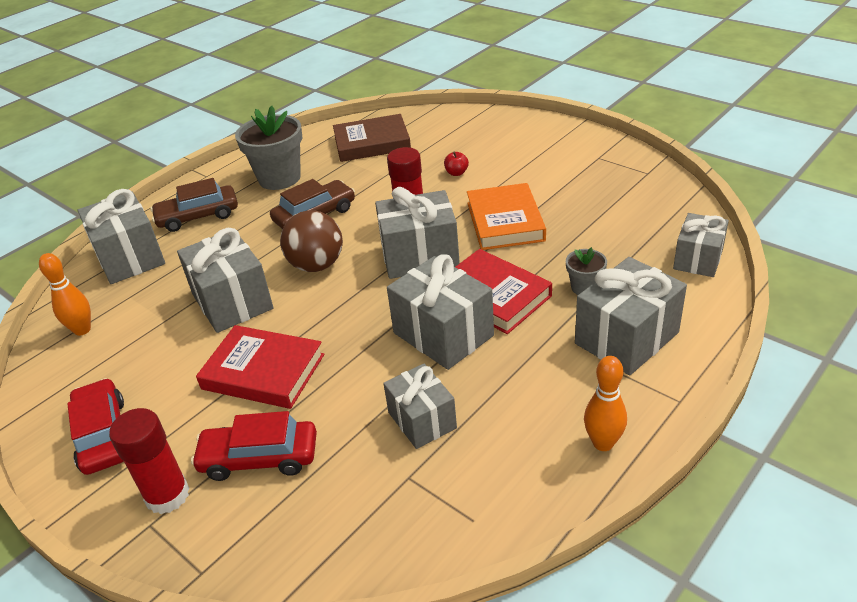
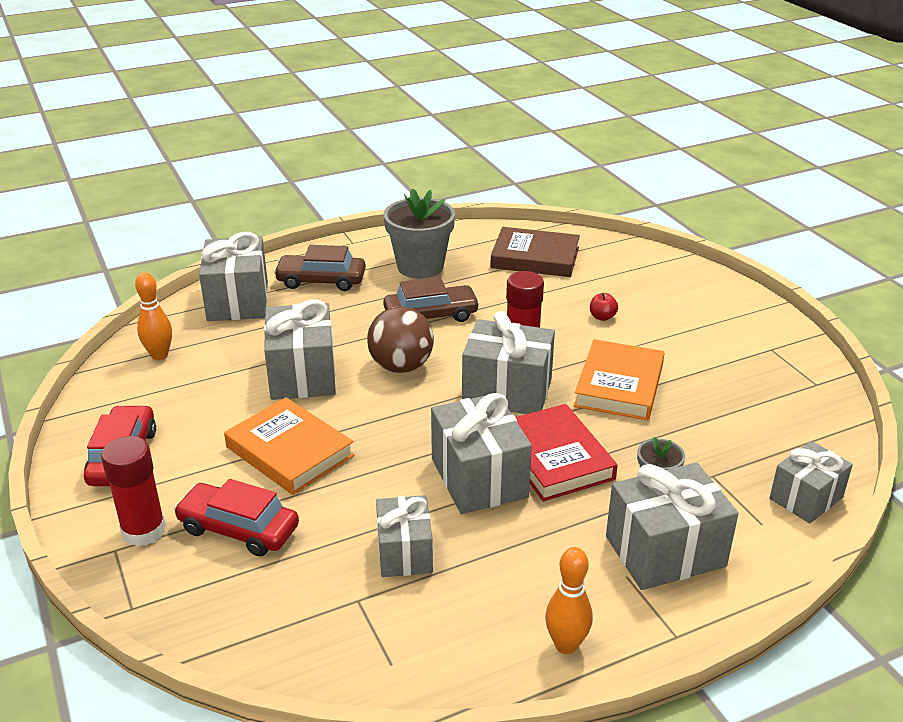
camera: 20 degrees right, 5 degrees down
red book [196,325,324,409] -> orange book [224,397,354,495]

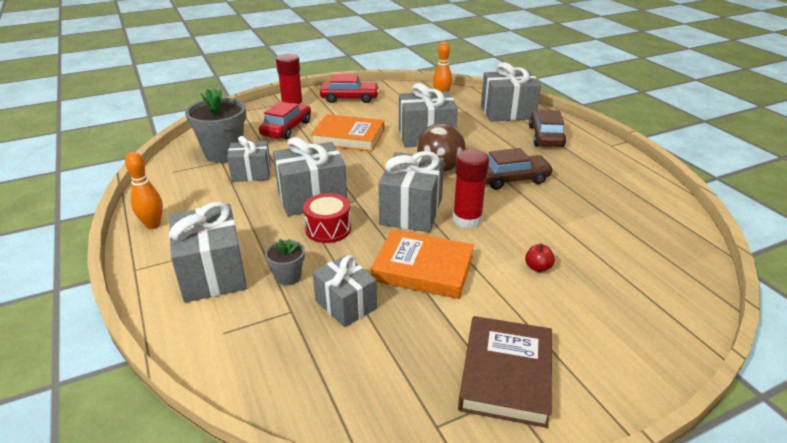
camera: 90 degrees right, 0 degrees up
orange book [224,397,354,495] -> orange book turned 60 degrees clockwise [311,114,384,152]
grey flower pot [383,188,455,279] -> grey flower pot moved to [185,88,246,163]
brown car [383,277,480,322] -> brown car turned 90 degrees counterclockwise [485,148,554,190]
brown book [490,227,580,277] -> brown book moved to [458,316,552,428]
red book [516,404,618,501] -> red drum [303,193,351,243]
grey gift [770,441,853,523] -> grey gift moved to [312,255,377,327]

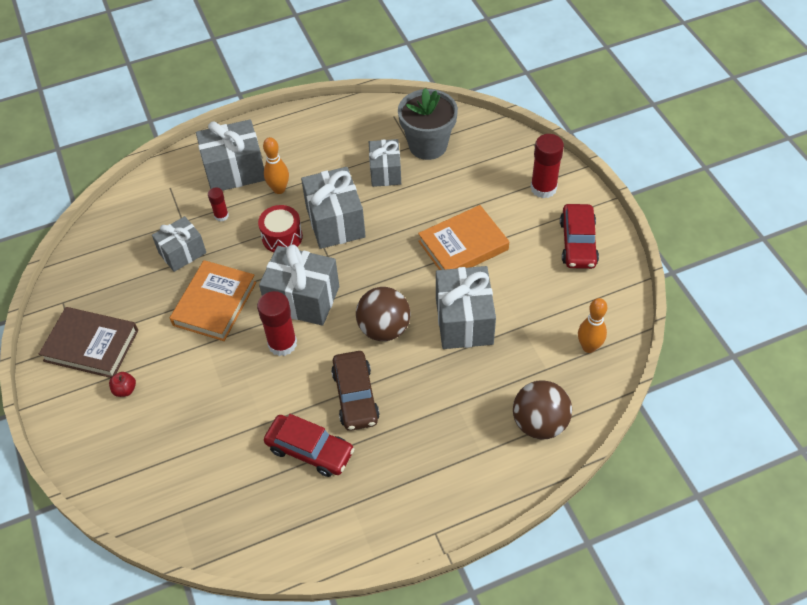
camera: 95 degrees right, 20 degrees up
orange bowling pin [125,152,163,229] -> orange bowling pin moved to [263,137,289,194]
red car [259,101,311,140] -> red car moved to [264,414,354,477]
grey flower pot [265,239,305,286] -> red glue stick [208,187,229,222]
orange book [311,114,384,152] -> orange book turned 45 degrees clockwise [418,205,509,270]
grey gift [481,62,541,122] -> brown ball [513,380,572,439]
red apple [525,243,555,272] -> red apple moved to [109,372,136,397]
brown car [529,110,566,147] -> none

